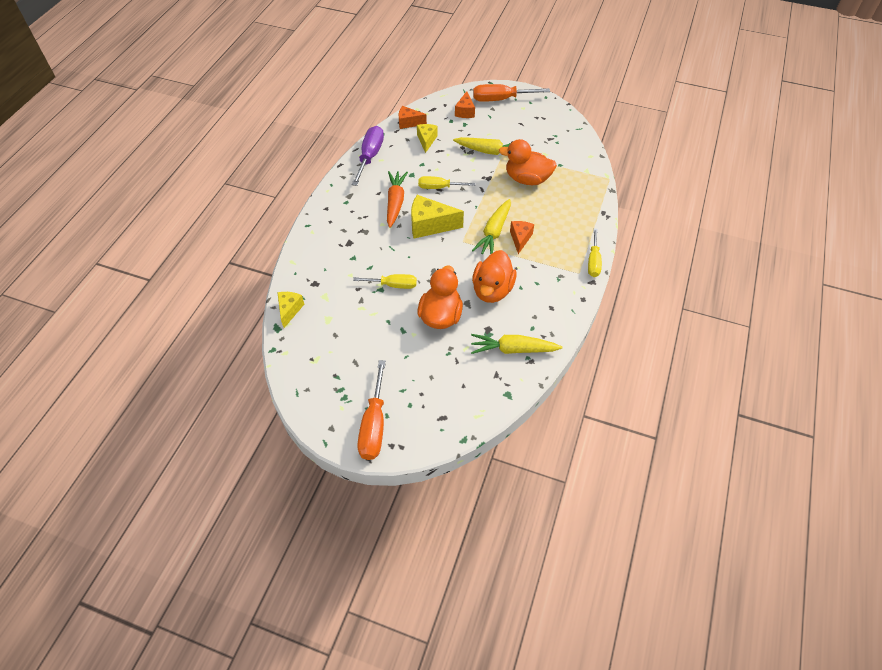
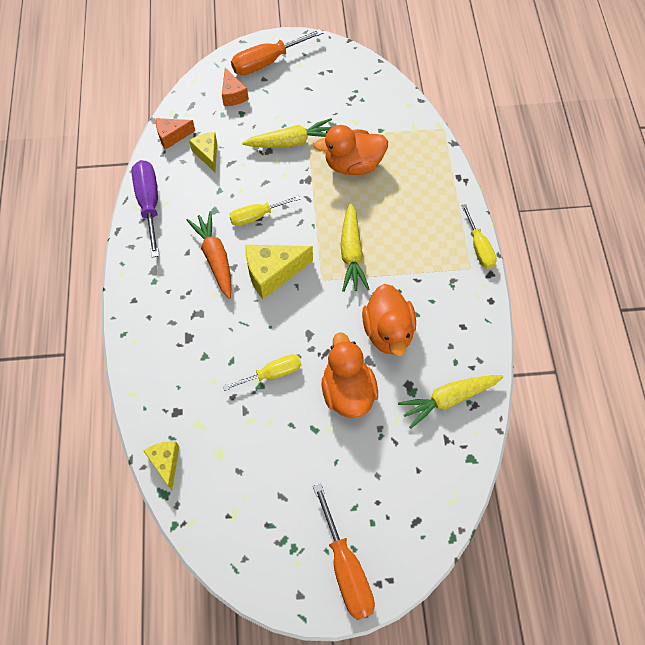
camera: 25 degrees left, 10 degrees up
orange cheese [510,221,534,254] -> none

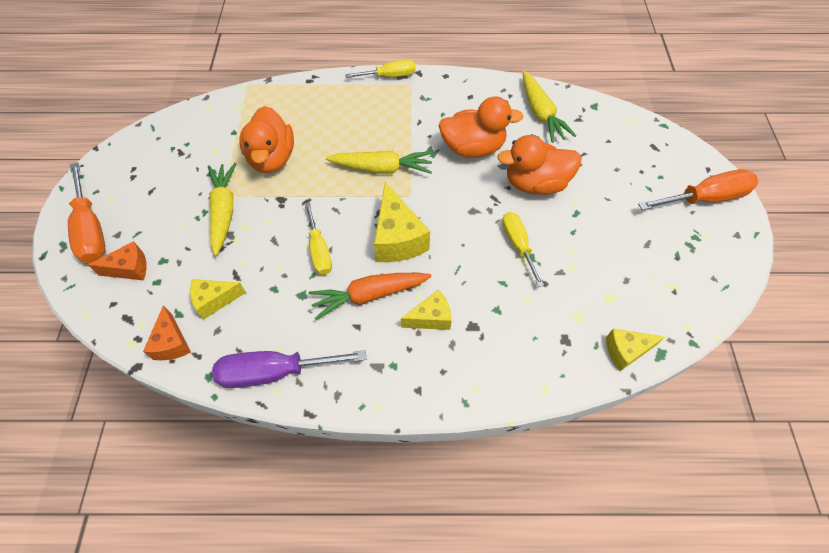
camera: 85 degrees left, 5 degrees down
none -> yellow cheese [401,290,452,330]

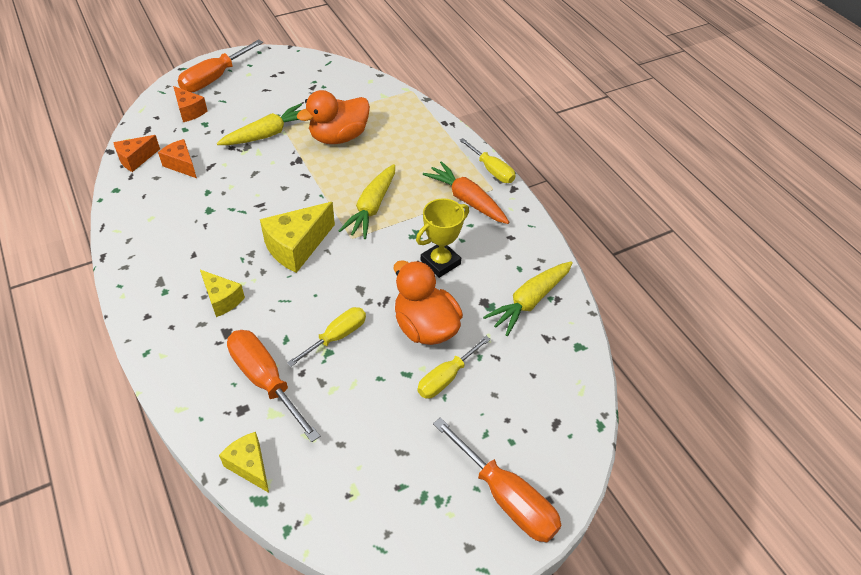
camera: 60 degrees right, 10 degrees down
yellow cheese [190,279,246,320] -> orange cheese [158,139,197,178]
purple screwdriver [212,350,367,388] -> none
yellow screwdriver [305,202,332,275] -> yellow screwdriver moved to [417,336,491,398]
orange carrot [309,273,432,320] -> orange carrot moved to [423,161,509,224]
yellow carrot [326,151,432,174] -> yellow carrot turned 45 degrees clockwise [339,164,395,239]
orange duck [438,96,523,158] -> yellow trophy [416,198,469,278]
none -> orange screwdriver [227,330,320,442]

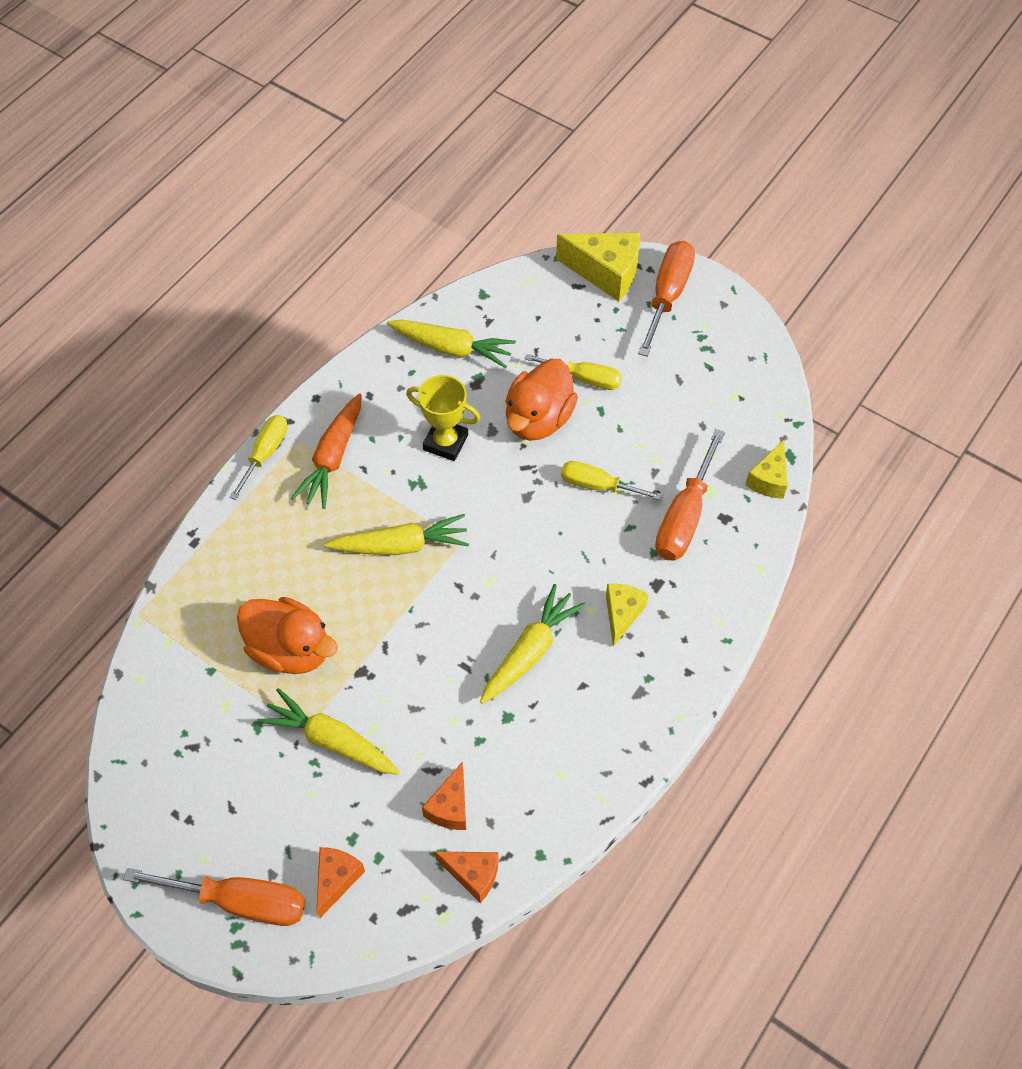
camera: 115 degrees left, 10 degrees up
yellow cheese [260,202,335,273] -> yellow cheese moved to [556,233,640,301]
none -> yellow carrot [480,584,586,704]

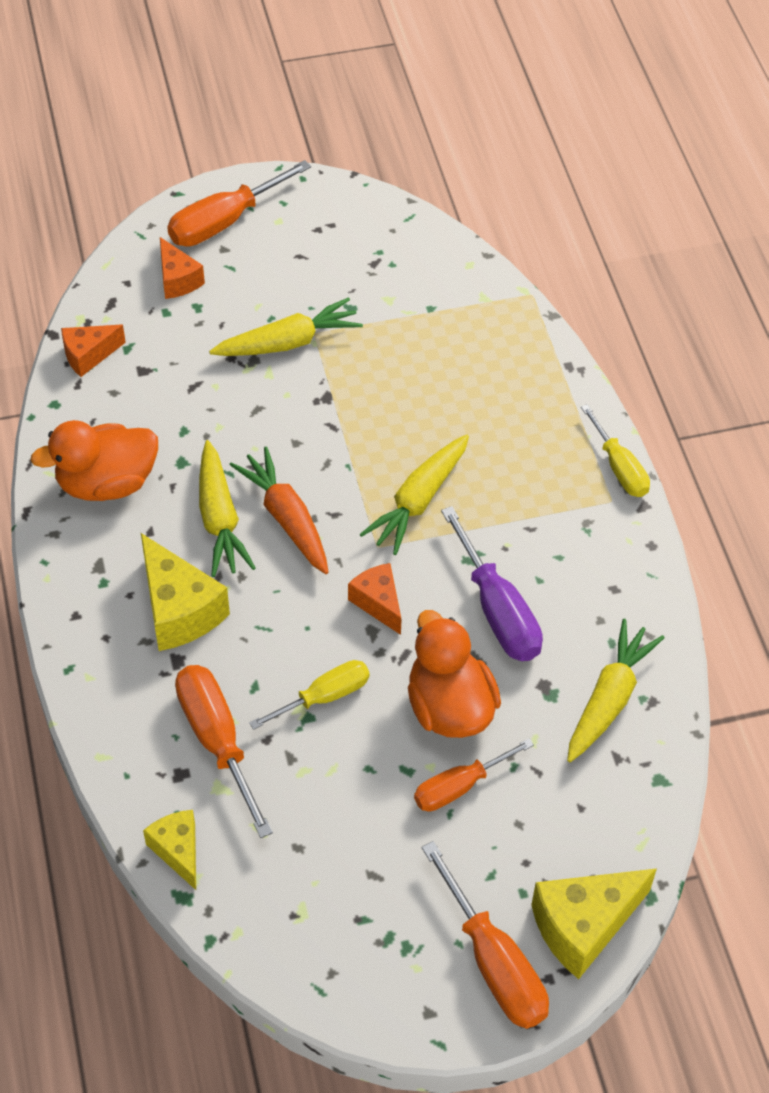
camera: 130 degrees right, 5 degrees down
orange duck [237,597,338,674] -> orange duck moved to [31,420,158,501]
orange carrot [291,393,362,509] -> orange carrot moved to [230,446,328,574]
yellow carrot [387,320,516,368] -> yellow carrot turned 150 degrees clockwise [567,619,664,762]
yellow trophy [406,375,480,461] -> purple screwdriver [441,506,543,661]
orange cheese [422,761,466,830] -> orange cheese moved to [348,563,402,635]
yellow screwdriver [525,354,622,390] -> orange screwdriver [414,739,534,812]
yellow cheese [606,584,649,647] -> yellow cheese [141,533,230,651], size x1.65

